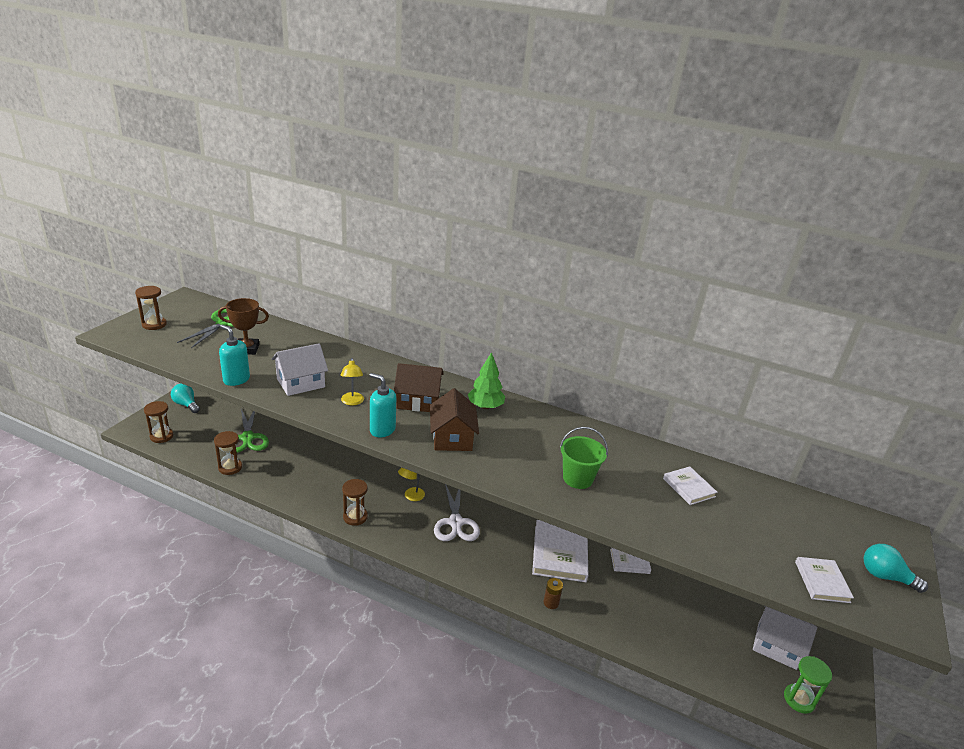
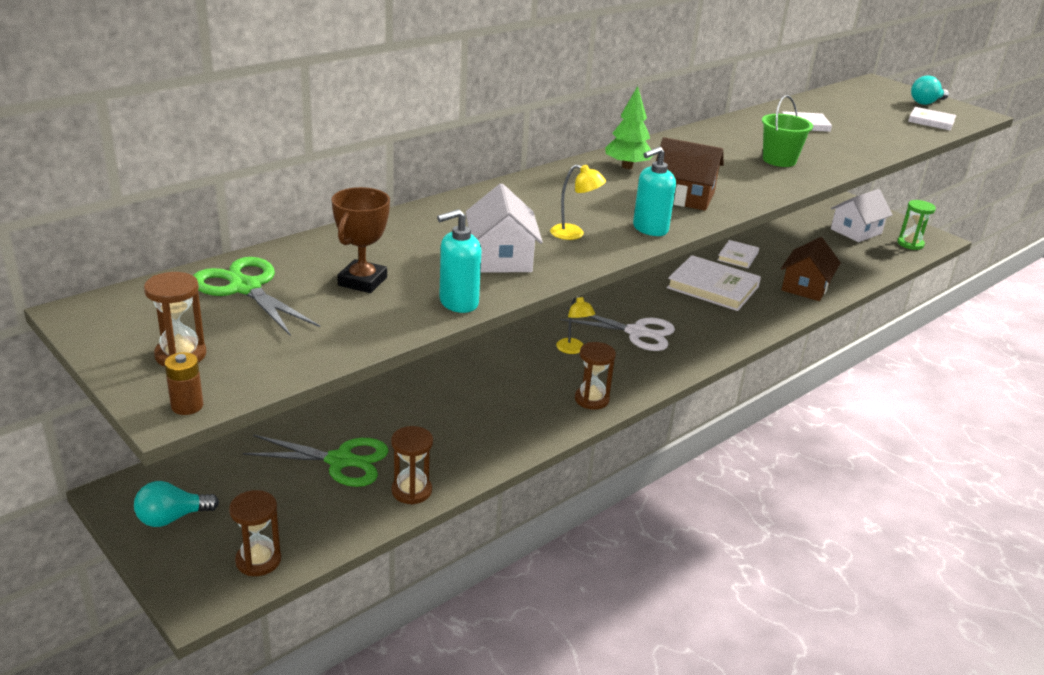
camera: 65 degrees left, 0 degrees up
brown house [394,363,444,412] -> brown house moved to [781,237,841,301]
brown battery [544,578,563,609] -> brown battery moved to [164,352,203,415]

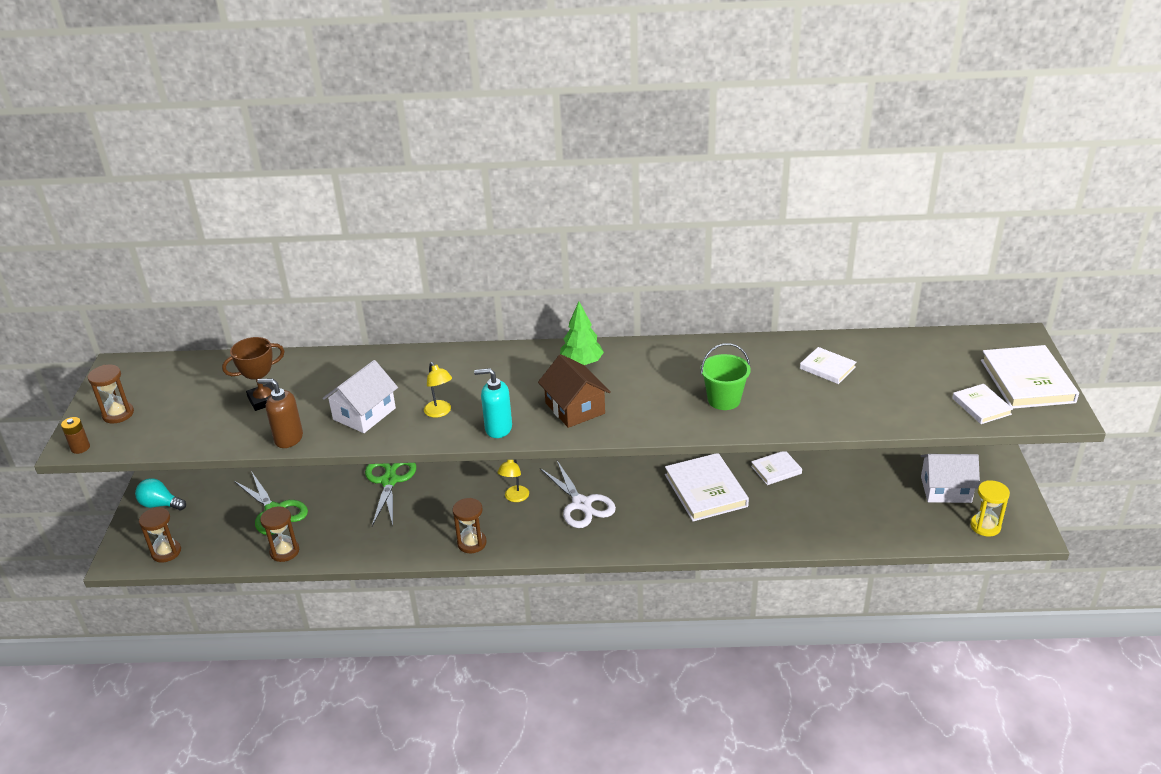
camera: 45 degrees right, 5 degrees up
green scissors [193,257,320,336] -> green scissors moved to [365,463,416,526]
turquoise soap dispenser [437,209,481,313] -> brown soap dispenser [257,378,303,448]
brown house [781,237,841,301] -> none
green hourglass [897,200,936,250] -> yellow hourglass [970,480,1010,537]
turquoise light bulb [911,75,949,105] -> white book [981,345,1079,409]

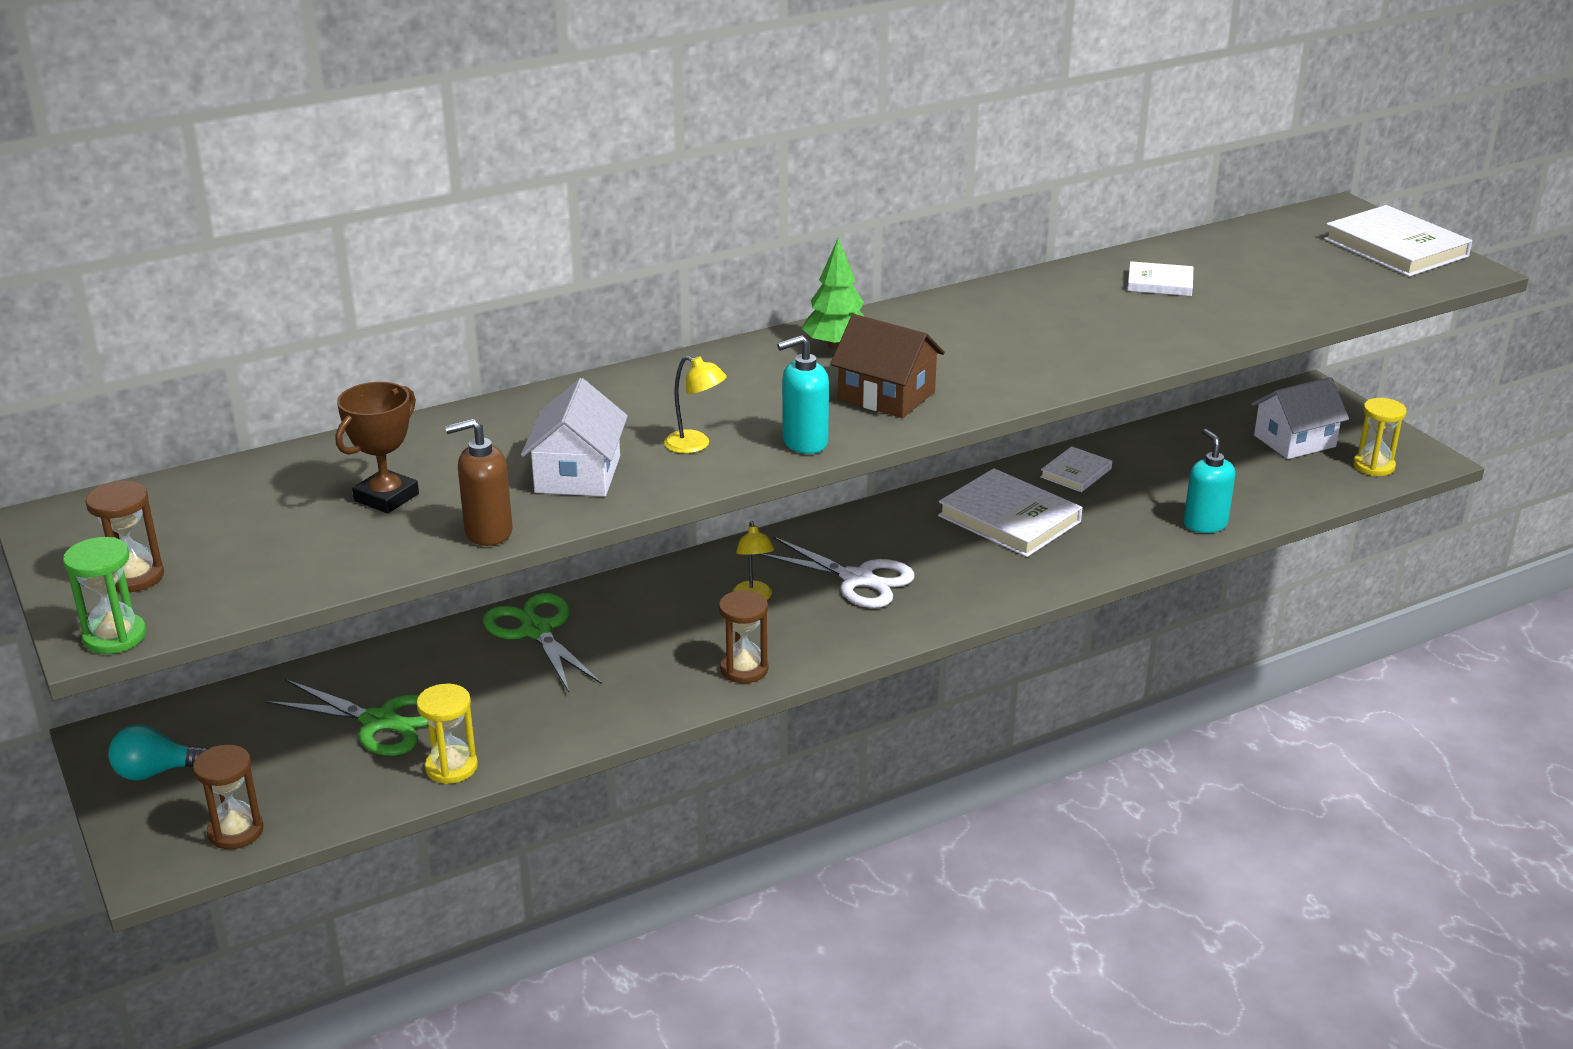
camera: 30 degrees left, 5 degrees down
brown battery [61,417,90,454] -> green hourglass [63,537,146,654]
brown hourglass [260,506,299,562] -> yellow hourglass [417,684,478,784]
green bucket [701,343,751,410] -> none
white book [952,384,1013,424] -> none
none -> turquoise soap dispenser [1184,429,1235,533]

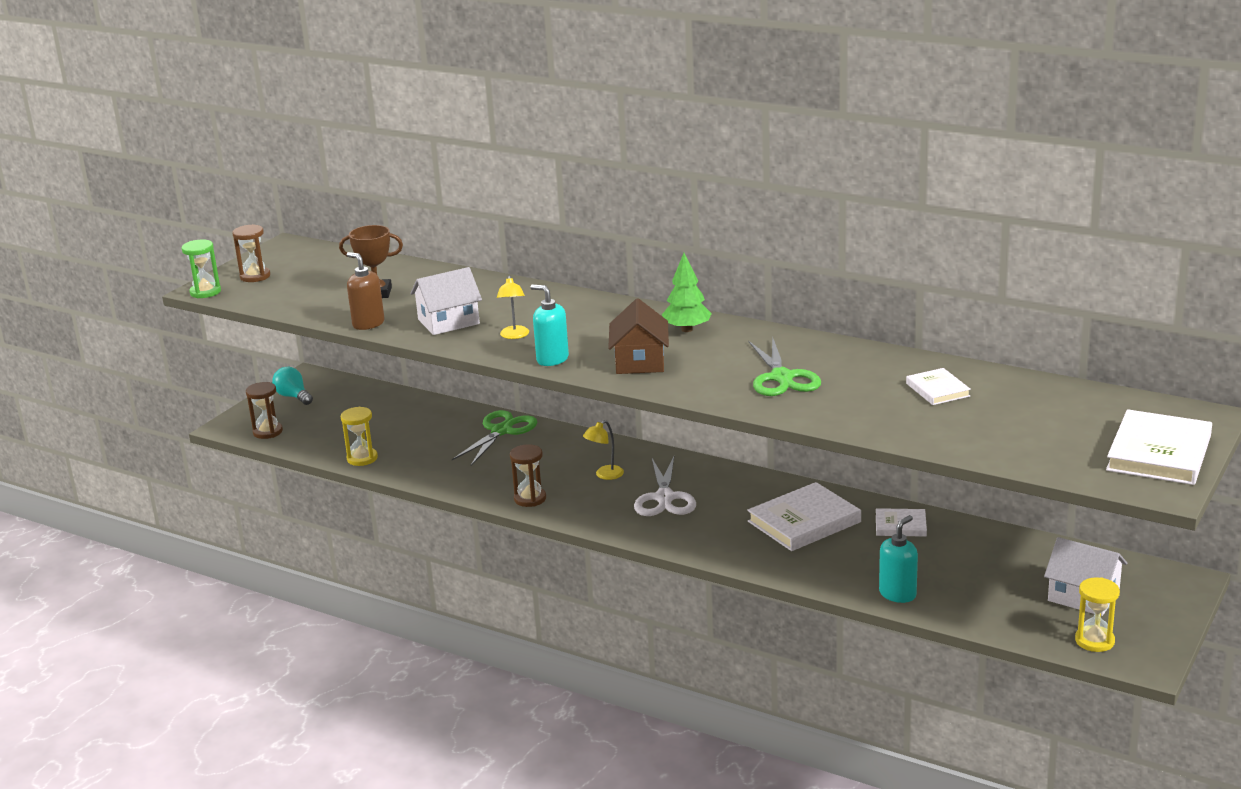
camera: 60 degrees right, 5 degrees down
green scissors [265,679,428,756] -> green scissors moved to [748,336,821,396]
white book [938,468,1083,557] -> white book turned 45 degrees clockwise [747,482,861,551]

